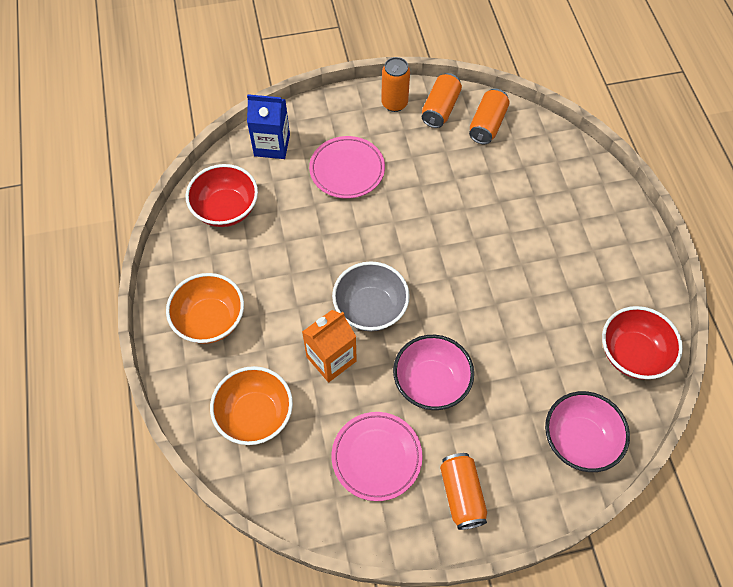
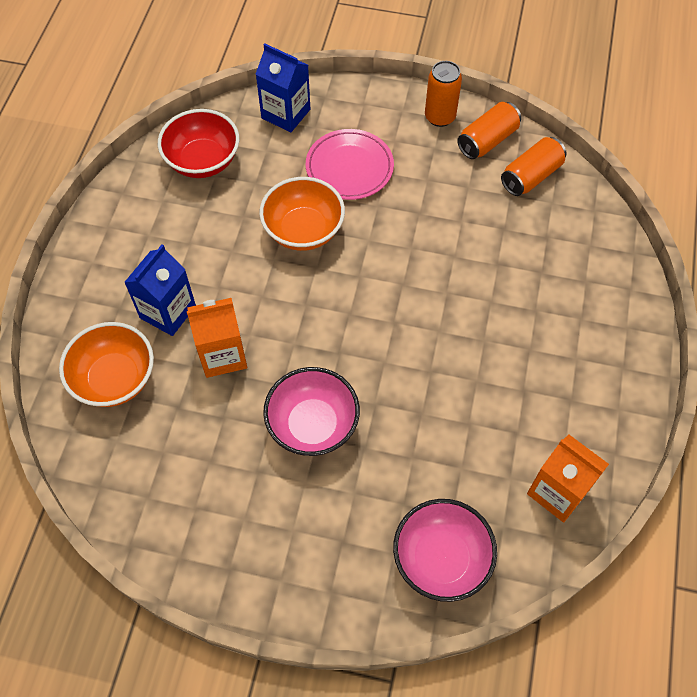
camera: 25 degrees right, 0 degrees up
orange bowl [166,273,244,344] -> orange bowl moved to [259,177,345,251]
grey bowl [332,261,410,331] -> none
pink plate [332,412,423,501] -> none
orange can [440,453,487,530] -> none
red bowl [602,306,683,379] -> orange carton [527,434,609,522]
none -> blue carton [124,245,196,336]

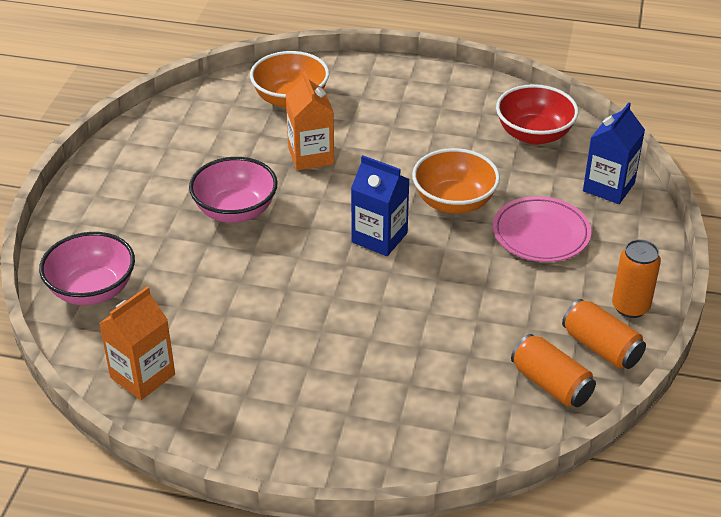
camera: 90 degrees right, 20 degrees down
blue carton [124,245,196,336] -> blue carton moved to [351,155,410,256]

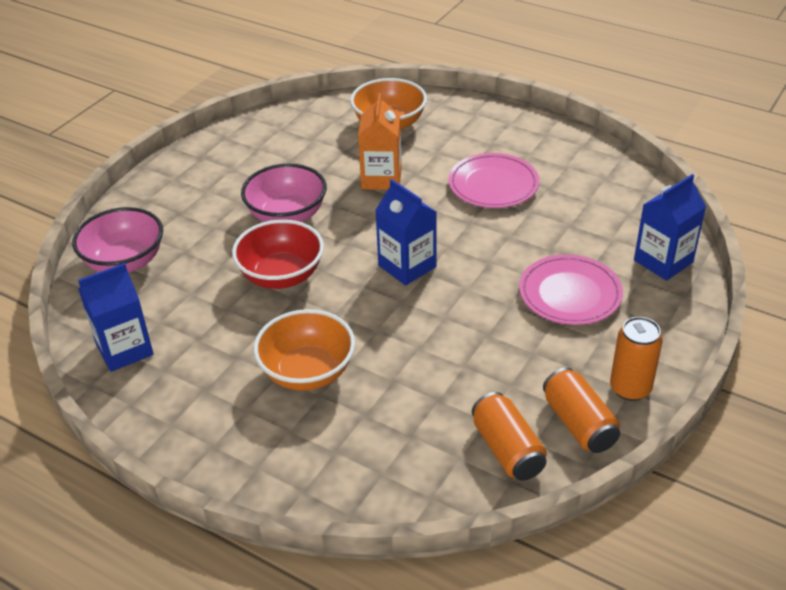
camera: 20 degrees right, 0 degrees up
orange carton [99,286,175,400] -> blue carton [78,263,154,372]
orange bowl [412,148,500,214] -> orange bowl moved to [253,309,355,391]
red bowl [496,84,579,145] -> red bowl moved to [232,220,324,289]
none -> pink plate [448,153,539,208]

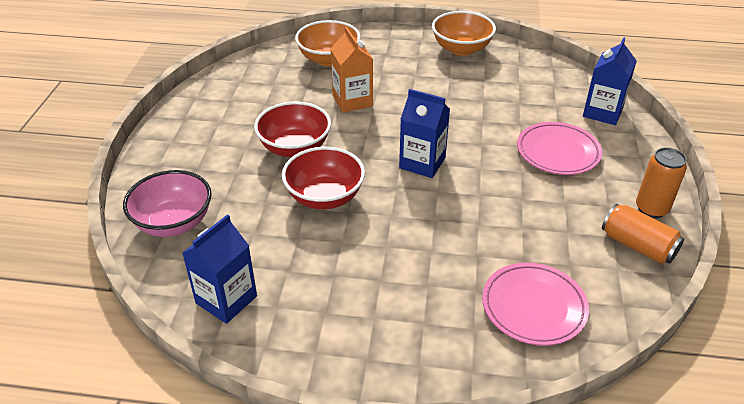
camera: 25 degrees left, 0 degrees up
pink bowl [241,164,327,222] -> red bowl [254,101,331,157]
orange bowl [253,309,355,391] -> orange bowl moved to [432,11,496,56]
pink plate [448,153,539,208] -> pink plate moved to [482,263,589,346]
orange can [472,392,547,481] -> none

